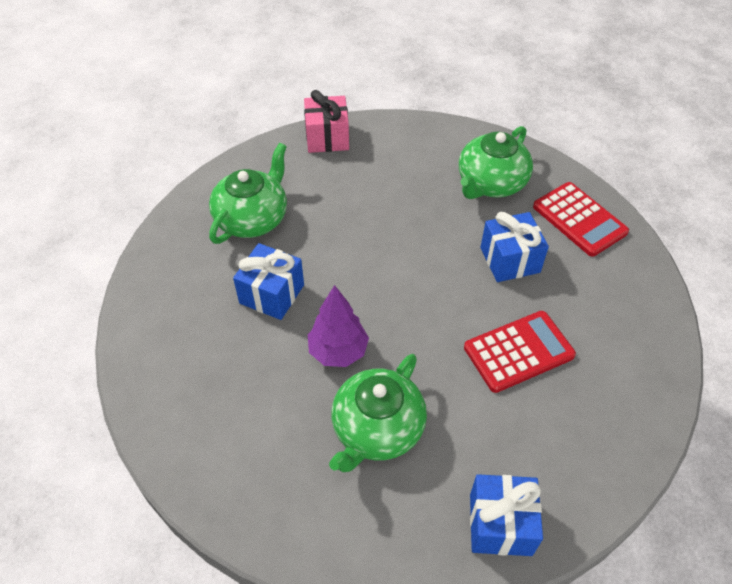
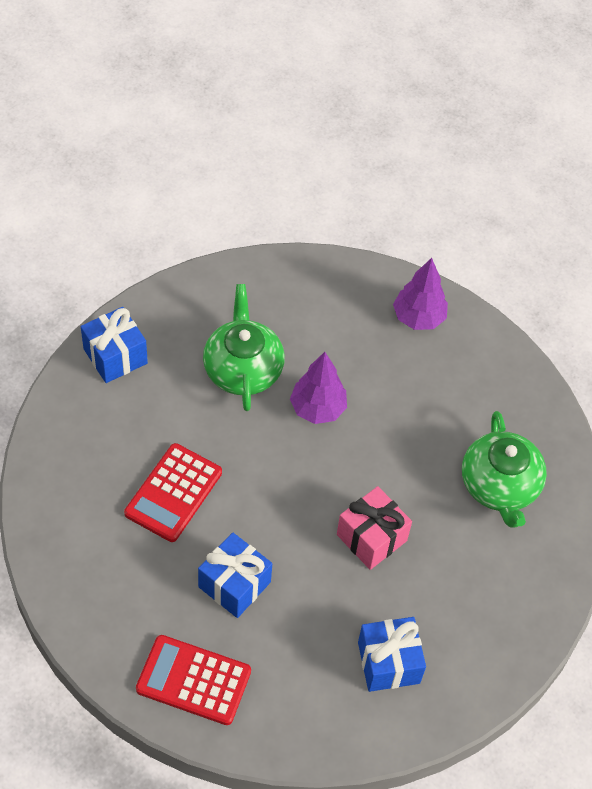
camera: 140 degrees right, 5 degrees up
blue gift [233,243,304,320] -> blue gift moved to [358,617,426,692]
pink gift [304,90,349,153] -> pink gift moved to [337,486,412,570]
green teapot [459,126,533,199] -> none
none -> purple tree [393,258,448,330]

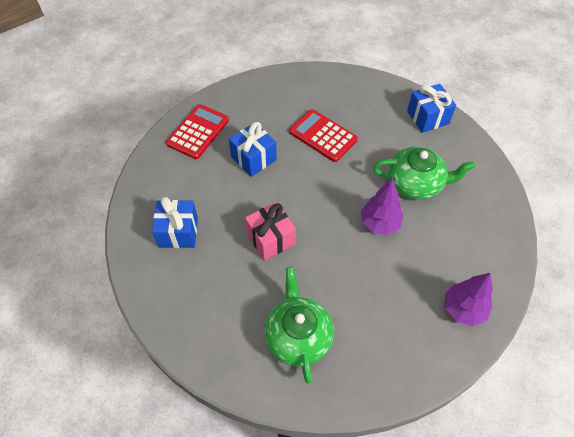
camera: 105 degrees right, 0 degrees up
green teapot [462,411,547,528] -> green teapot turned 75 degrees clockwise [264,267,334,384]

